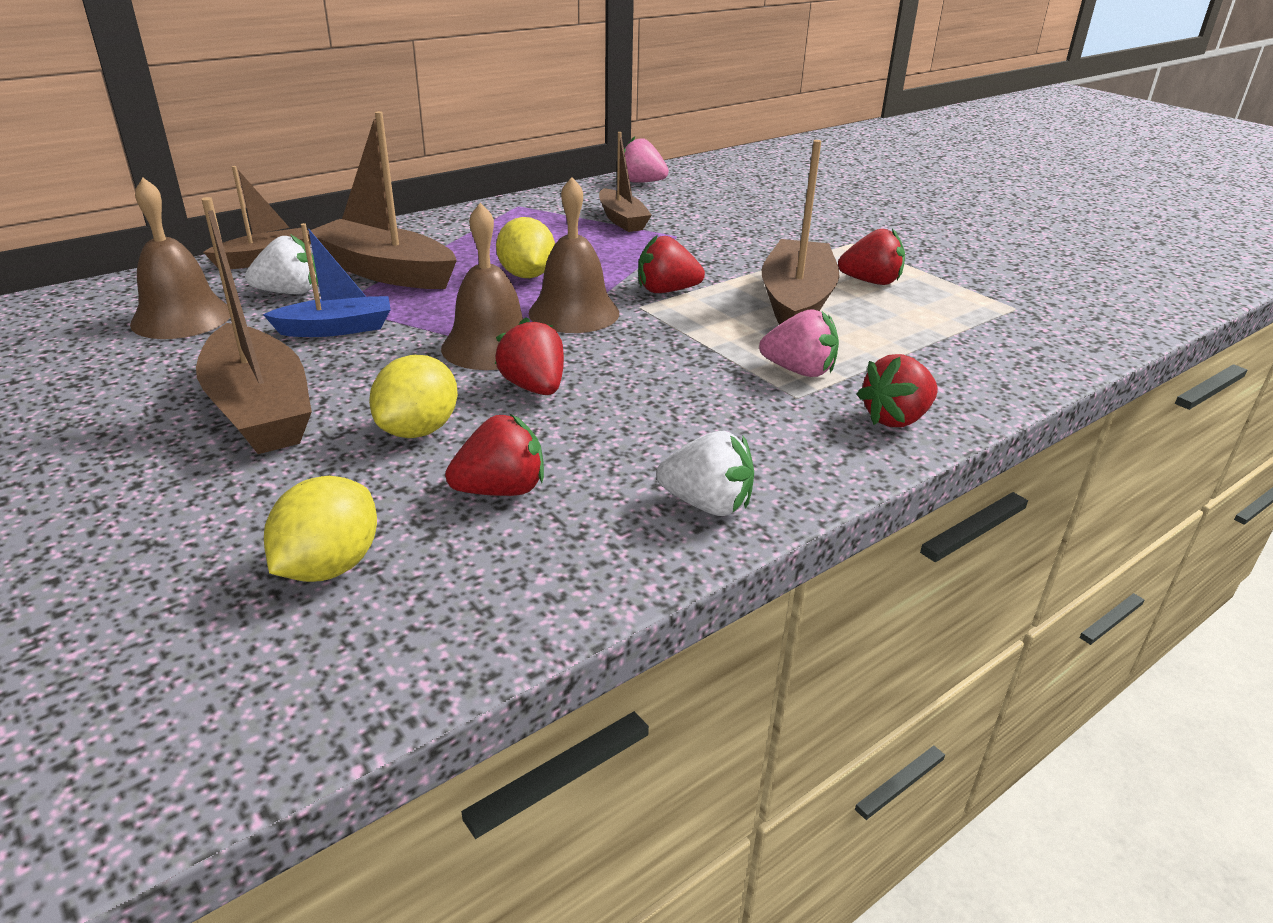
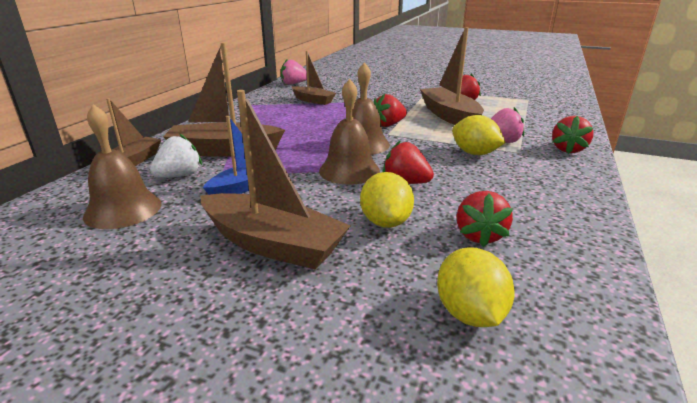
camera: 30 degrees left, 5 degrees down
red strawberry [445,414,544,496] -> red strawberry turned 150 degrees clockwise [456,191,513,247]
yellow lemon [496,217,555,278] -> yellow lemon moved to [452,115,506,155]
white strawberry [656,431,754,516] -> none

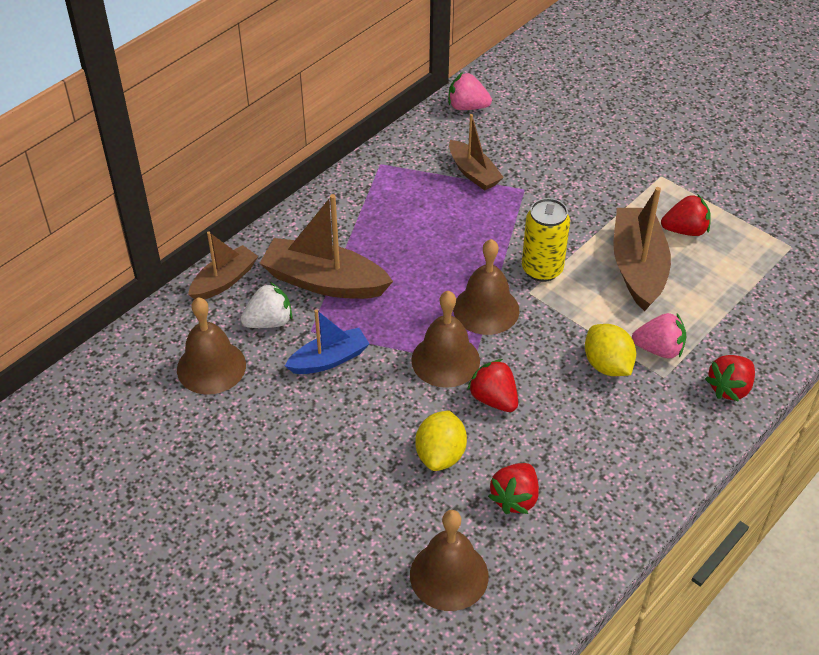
camera: 20 degrees right, 20 degrees up
brown boat [200,90,351,270] -> none
red strawberry [374,94,407,127] -> yellow can [522,198,570,282]
yellow lemon [437,247,515,327] -> brown bell [410,510,489,611]

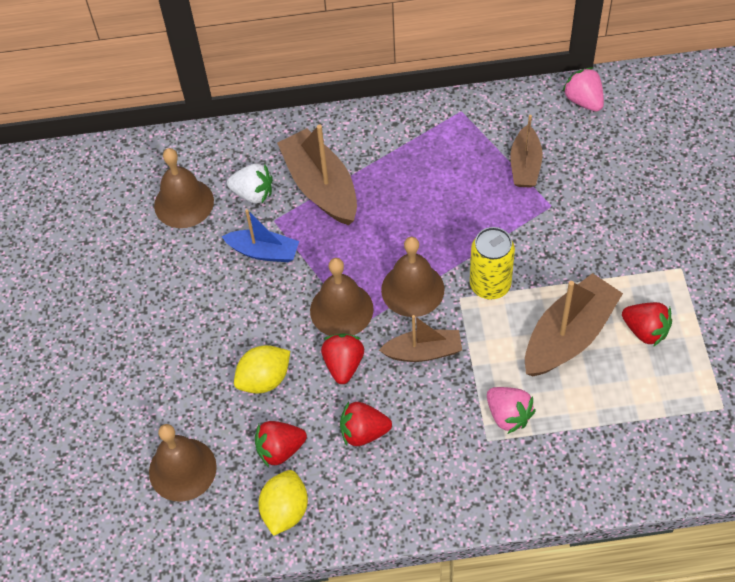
camera: 45 degrees right, 10 degrees up
brown boat [188,232,258,299] -> brown boat moved to [379,315,462,362]
yellow lemon [585,324,636,376] -> yellow lemon moved to [258,470,308,536]
red strawberry [705,355,755,402] -> red strawberry moved to [340,402,392,446]

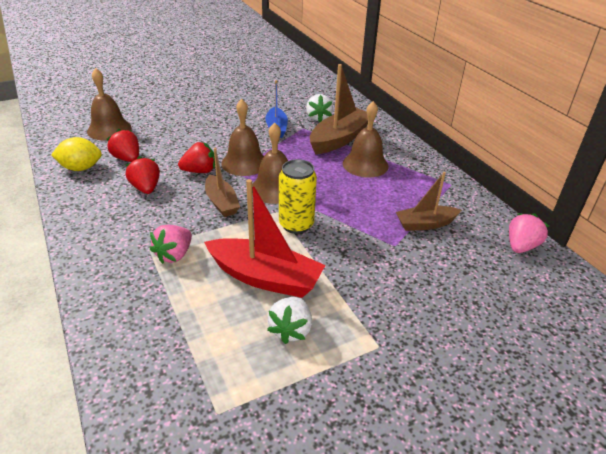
camera: 65 degrees right, 20 degrees down
brown bell [154,148,214,228] -> brown bell moved to [343,101,389,178]
yellow lemon [234,345,290,394] -> none
brown boat [525,273,623,377] -> red boat [204,179,325,298]
red strawberry [622,302,672,347] -> white strawberry [267,297,312,344]

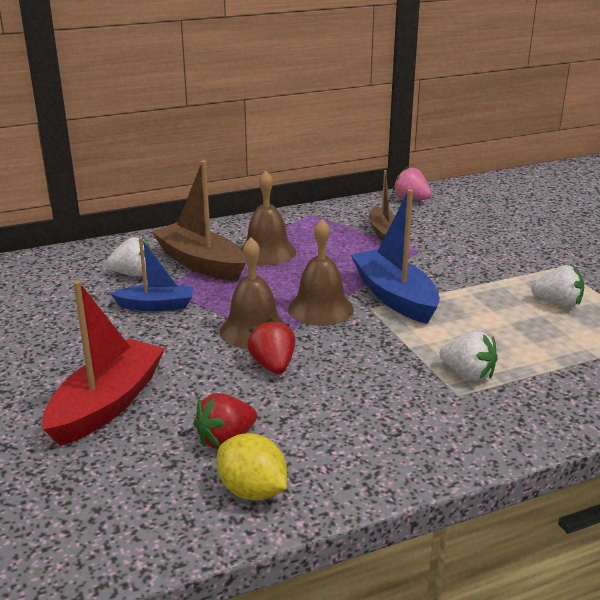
camera: 85 degrees left, 10 degrees down
yellow lemon [51,137,102,171] -> yellow lemon turned 45 degrees counterclockwise [217,433,287,501]
brown bell [87,68,132,140] -> none
red strawberry [126,156,160,194] -> none
pink strawberry [150,225,192,264] -> white strawberry [439,331,498,381]
red boat [204,179,325,298] -> red boat moved to [42,281,165,446]
brown boat [205,148,240,217] -> none
yellow can [279,159,317,234] -> blue boat [351,189,440,324]

